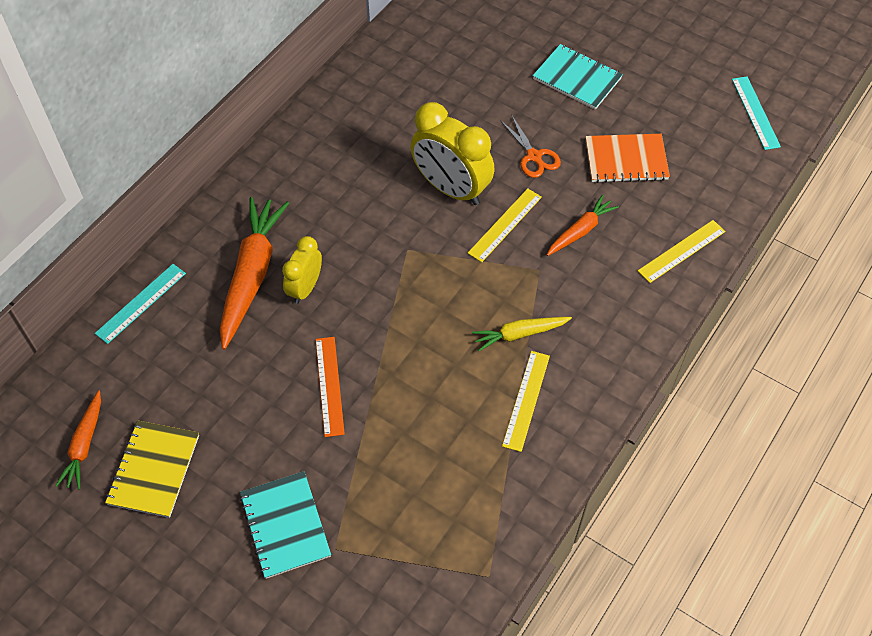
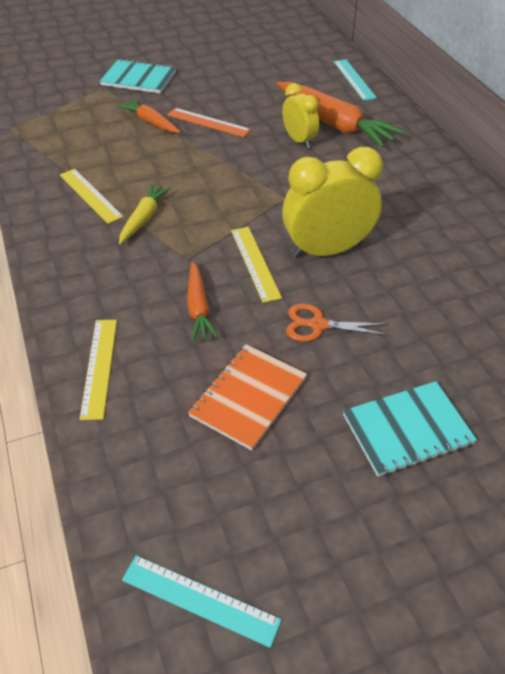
camera: 125 degrees right, 10 degrees down
orange carrot [55,391,101,489] -> orange carrot moved to [118,99,180,133]
yellow notebook [105,421,199,518] -> none

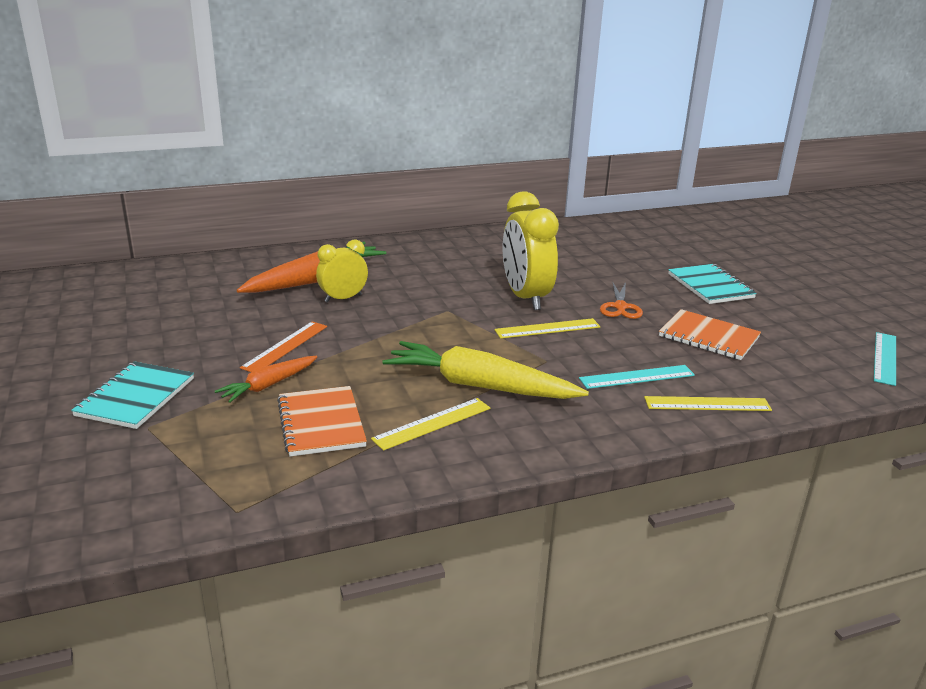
camera: 90 degrees left, 20 degrees down
yellow carrot [119,184,171,244] -> yellow carrot [382,341,589,399], size x1.83
orange carrot [187,261,218,341] -> none
turquoise ruler [334,59,377,101] -> turquoise ruler moved to [579,365,695,389]
none -> orange notebook [277,386,367,456]

